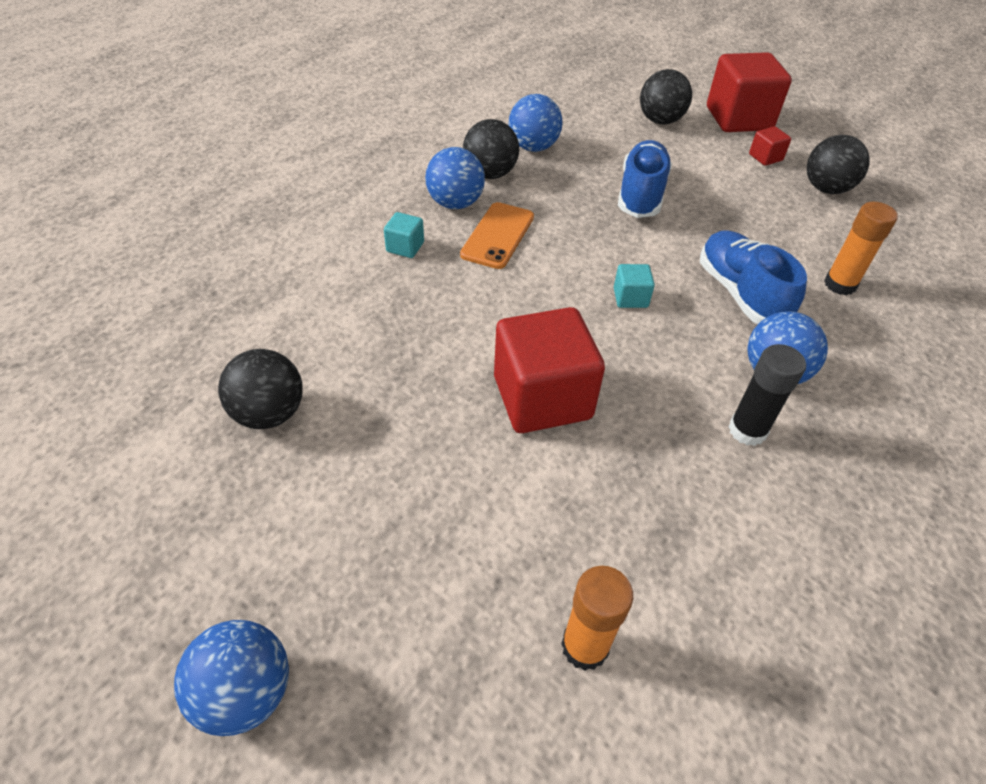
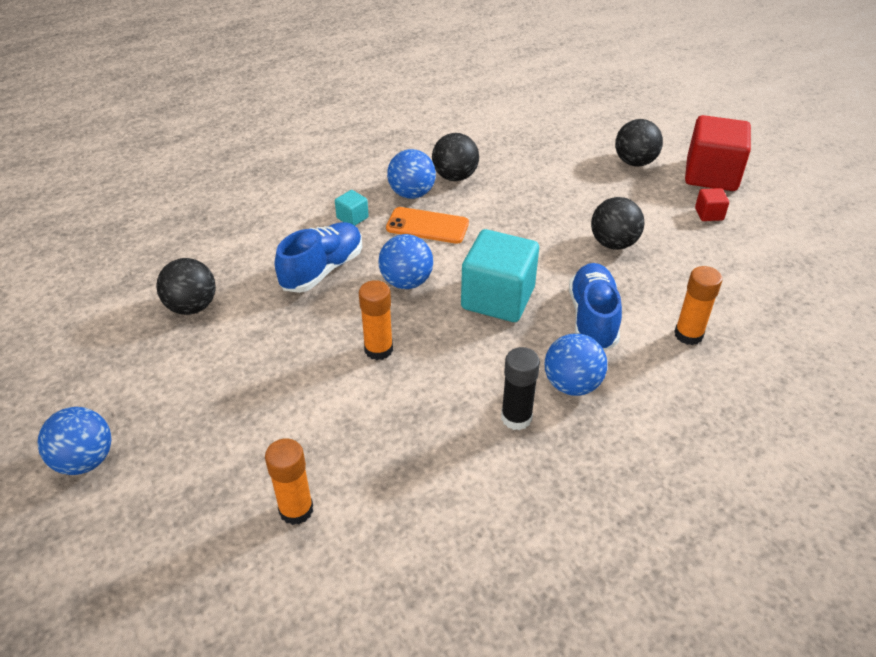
camera: 25 degrees right, 5 degrees down
orange phone [460,202,534,269] -> orange phone turned 60 degrees clockwise [386,207,469,244]
red cube [494,307,605,433] -> orange glue stick [359,280,393,360]
blue ball [509,94,563,152] -> blue ball moved to [378,234,433,289]
turquoise cube [614,264,655,308] -> turquoise cube [461,229,539,322], size x2.28
blue shoe [618,140,672,218] -> blue shoe moved to [275,222,362,293]
black ball [807,135,870,194] -> black ball moved to [591,197,645,250]

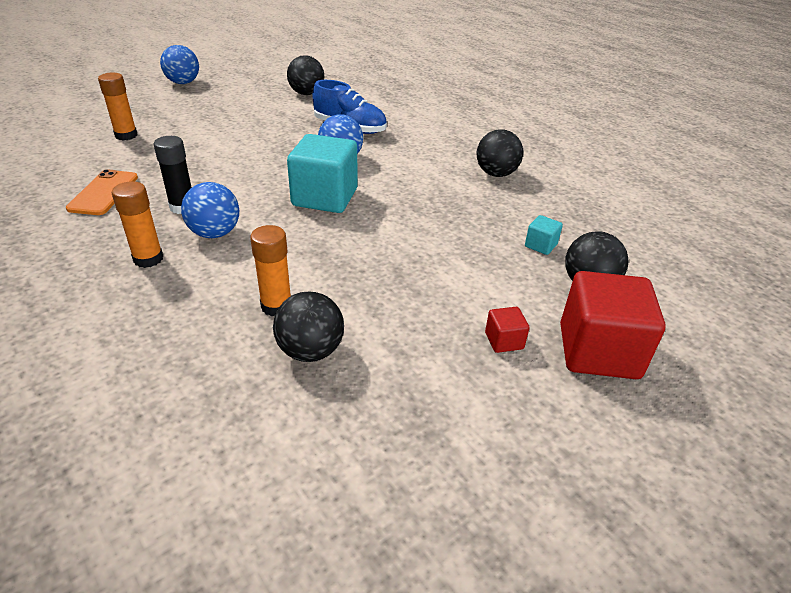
camera: 80 degrees right, 5 degrees down
turquoise cube [335,190,369,225] -> turquoise cube moved to [525,215,563,255]
orange glue stick [359,280,393,360] -> orange glue stick moved to [112,181,163,268]
orange phone [386,207,469,244] -> orange phone moved to [66,169,138,215]
blue ball [387,149,436,199] -> none
blue shoe [569,263,622,350] -> none
black ball [591,197,645,250] -> black ball moved to [273,292,344,362]

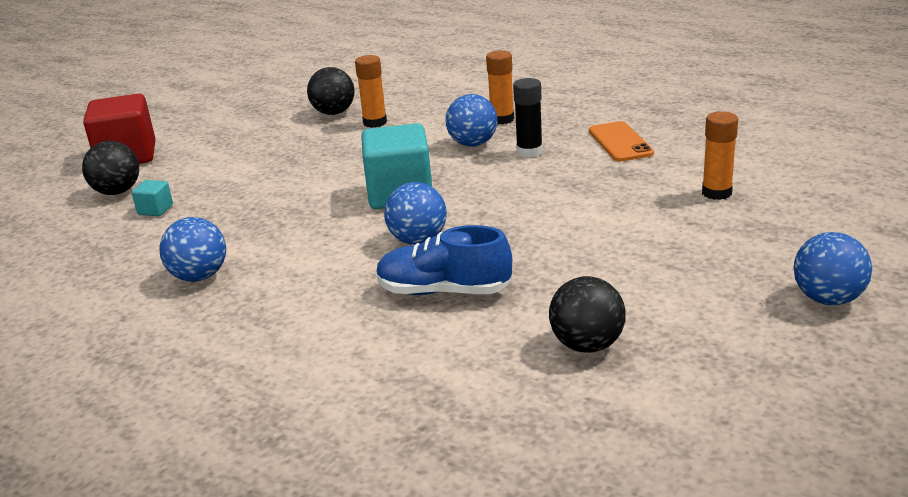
camera: 165 degrees right, 10 degrees down
black ball [476,130,523,177] -> blue ball [159,217,226,282]
red cube [485,307,529,353] -> none

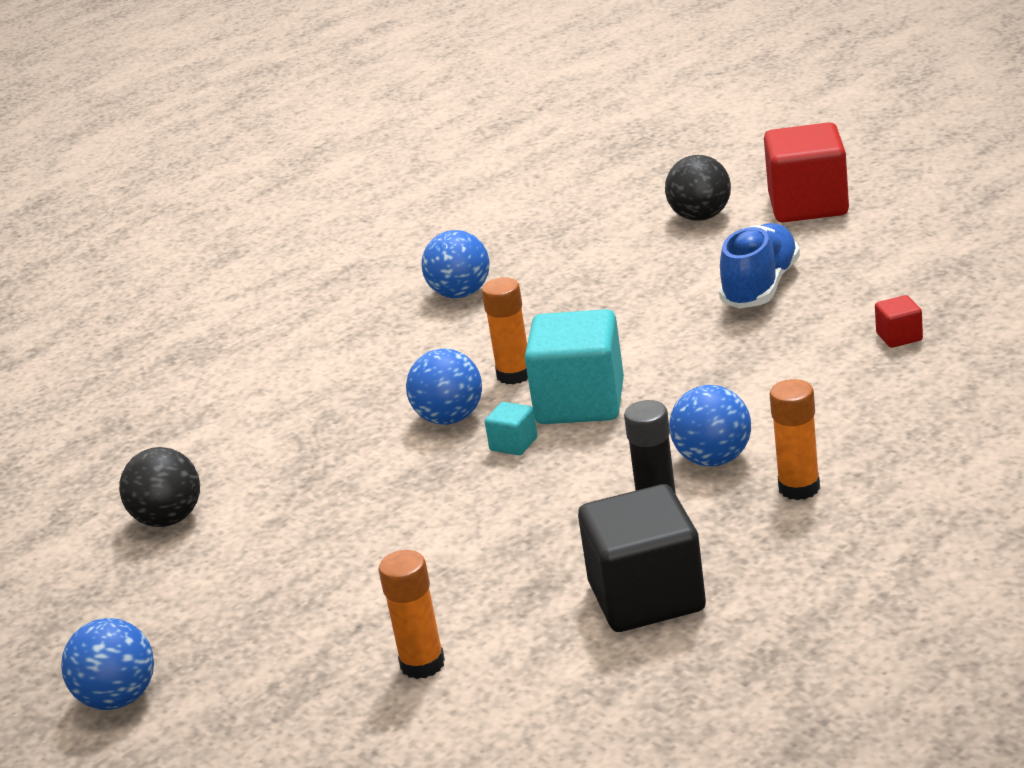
camera: 105 degrees right, 0 degrees up
turquoise cube [132,180,173,216] -> turquoise cube moved to [485,402,537,455]
black ball [307,67,355,115] -> red cube [875,295,923,348]
orange glue stick [355,55,387,128] -> orange glue stick moved to [482,277,528,384]
blue shoe [376,225,512,295] -> blue shoe moved to [719,223,800,309]
orange phone [589,121,654,161] -> black cube [578,484,706,632]

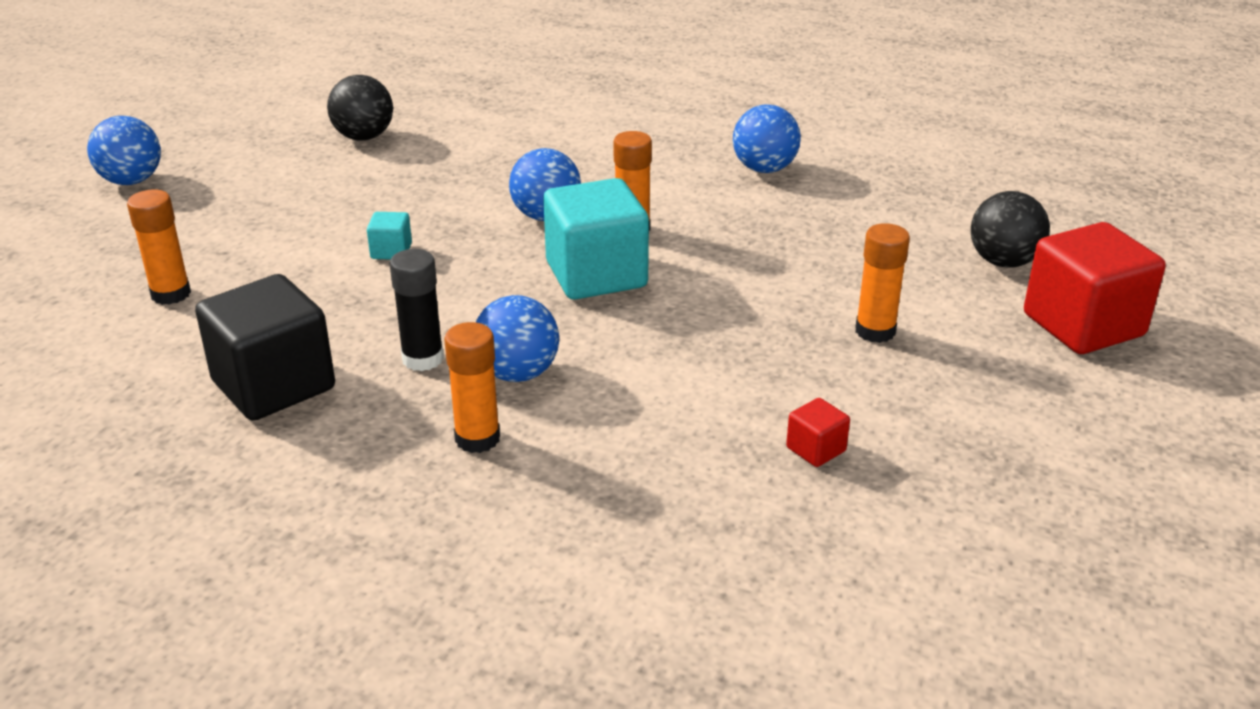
camera: 60 degrees right, 5 degrees up
turquoise cube [485,402,537,455] -> turquoise cube moved to [367,212,412,260]
blue shoe [719,223,800,309] -> orange glue stick [855,223,910,343]

